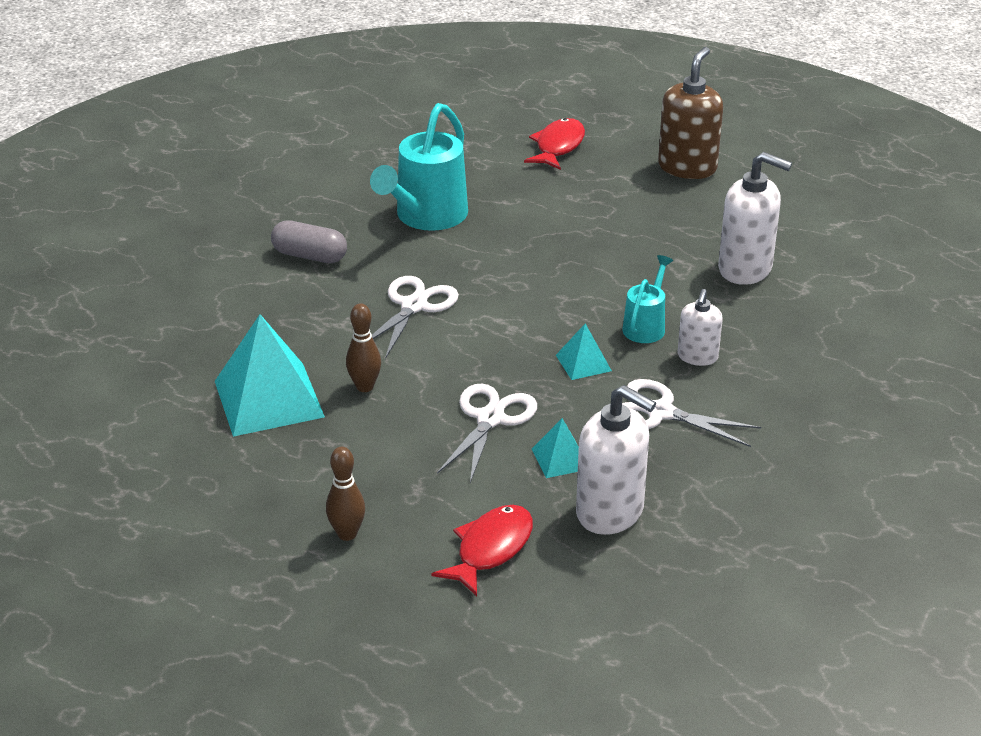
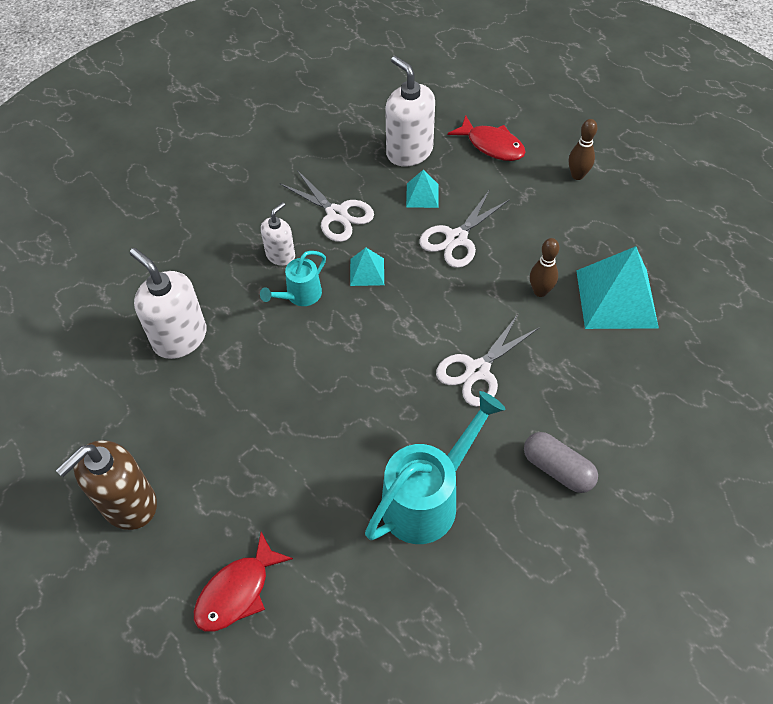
camera: 160 degrees left, 20 degrees up
red fish [432,505,533,596] -> red fish turned 105 degrees counterclockwise [448,115,526,161]

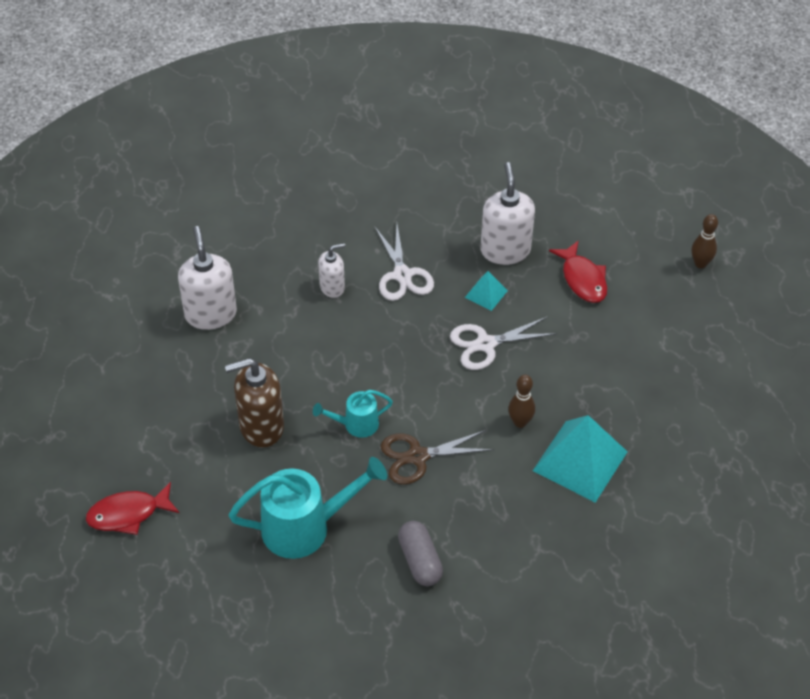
camera: 30 degrees right, 5 degrees down
brown soap dispenser [56,440,157,530] -> brown soap dispenser moved to [225,358,284,448]
turquoise watering can [260,251,326,306] -> turquoise watering can moved to [313,390,393,438]
turquoise pyramid [350,248,384,286] -> none
white scissors [436,314,540,407] -> brown scissors [380,430,494,485]
brown bowling pin [569,119,598,180] -> brown bowling pin moved to [692,214,718,268]

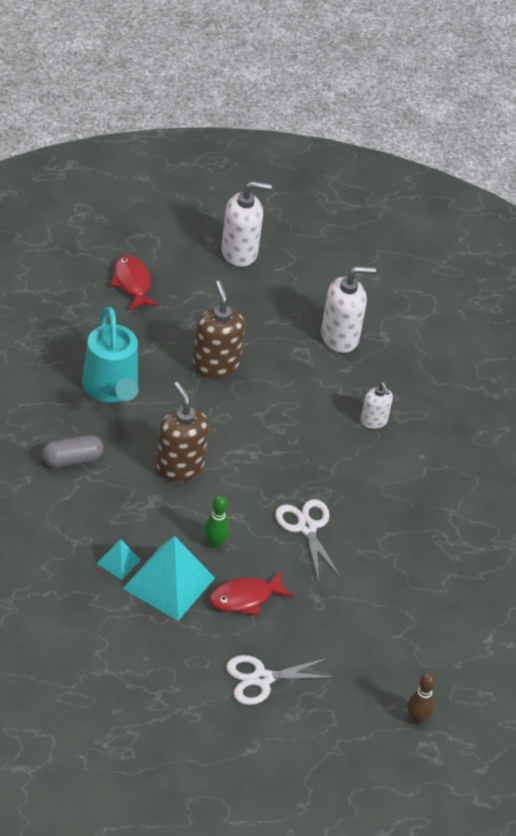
camera: 85 degrees right, 5 degrees down
turquoise watering can [313,390,393,438] -> none
white scissors [375,225,434,301] -> white scissors moved to [226,655,336,705]
brown scissors [380,430,494,485] -> brown soap dispenser [156,382,209,482]
turquoise pyramid [465,271,508,311] -> turquoise pyramid moved to [97,539,141,580]
white soap dispenser [480,162,535,265] -> white soap dispenser moved to [221,181,272,267]
brown bowling pin [508,375,535,428] -> green bowling pin [204,495,229,548]
red fish [549,240,607,303] -> red fish moved to [209,571,294,616]

